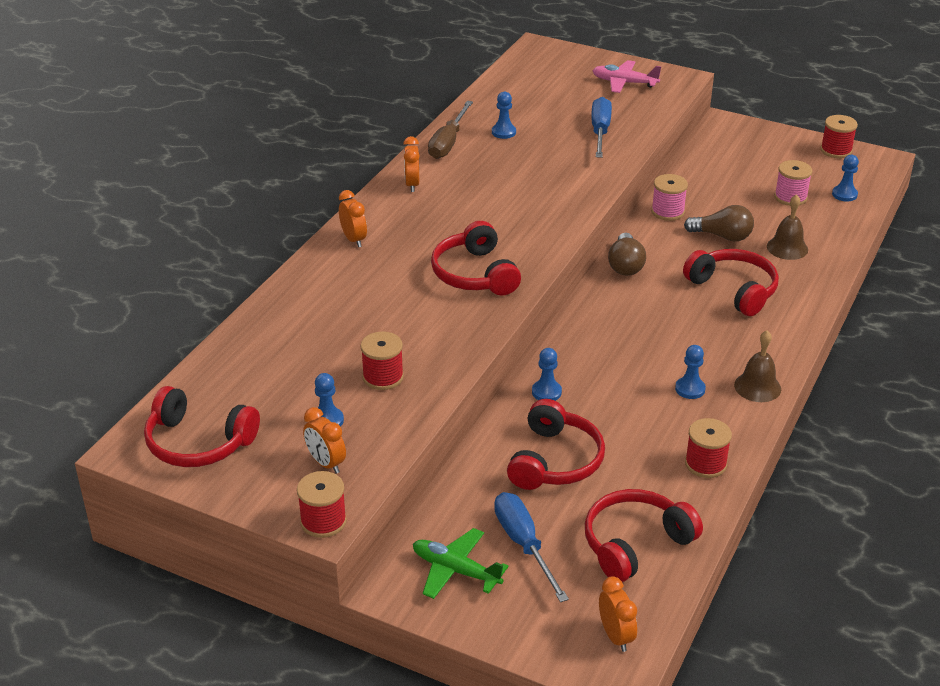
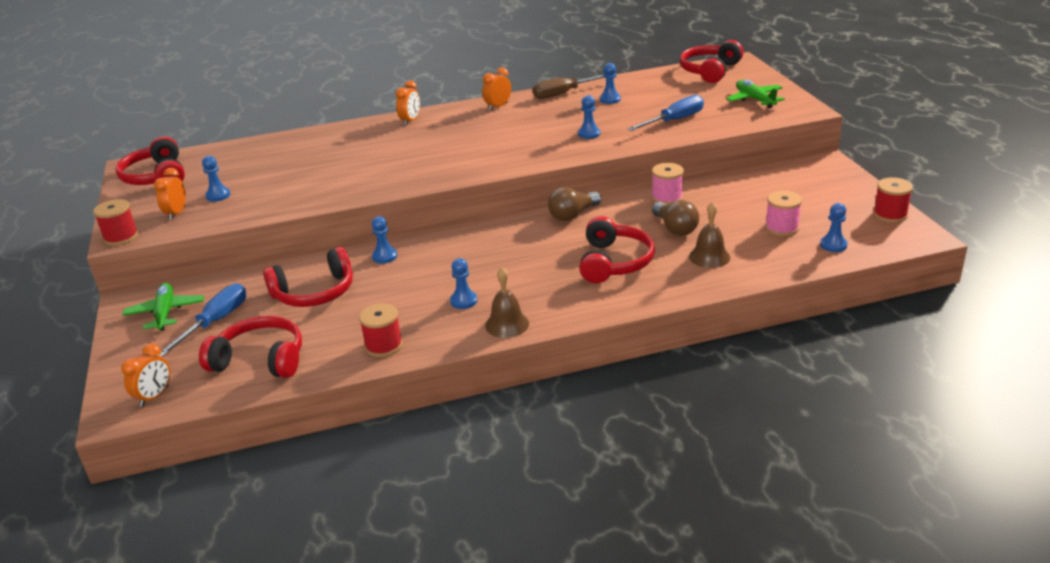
camera: 50 degrees right, 5 degrees down
red spool [360,331,404,390] -> none
red headphones [431,221,521,296] -> red headphones moved to [680,40,744,83]
pink plane [592,60,661,93] -> green plane [726,80,785,108]
none -> blue pawn [578,95,600,139]

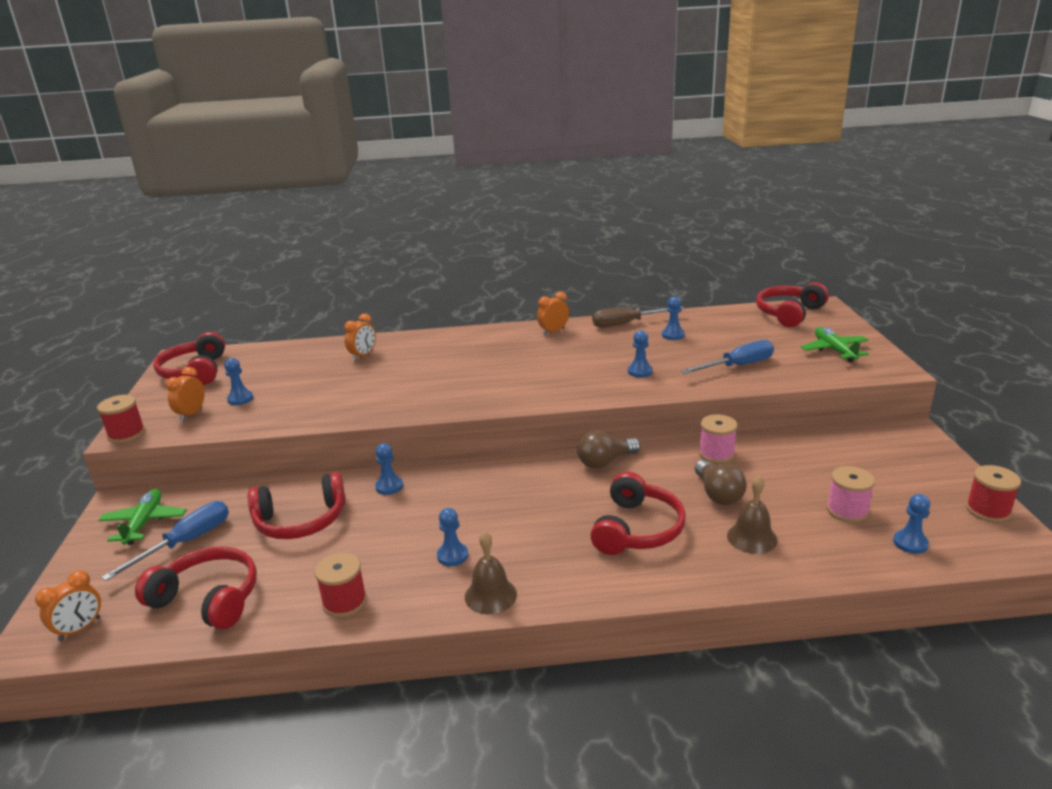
camera: 10 degrees right, 5 degrees down
orange clock [396,81,420,126] -> orange clock moved to [344,314,376,361]

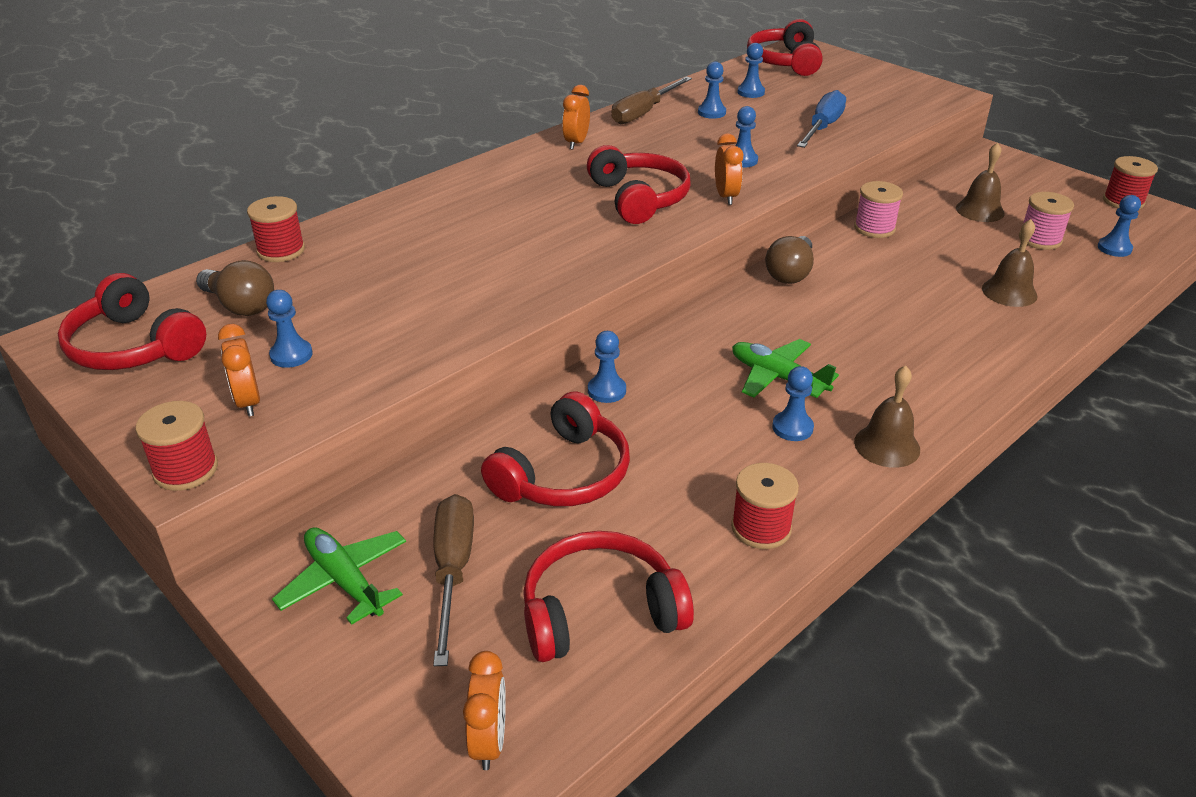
camera: 40 degrees left, 10 degrees up
blue screwdriver [101,501,229,581] -> brown screwdriver [433,494,474,666]
orange clock [344,314,376,361] -> orange clock moved to [715,134,743,205]
red headphones [590,472,686,555] -> red headphones moved to [587,145,691,224]
brown light bulb [695,460,747,505] -> brown light bulb moved to [196,260,274,316]
green plane [801,327,869,363] -> green plane moved to [732,339,839,398]
none -> red spool [247,196,305,262]
none -> blue pawn [737,43,765,98]
none -> brown bell [956,143,1005,222]

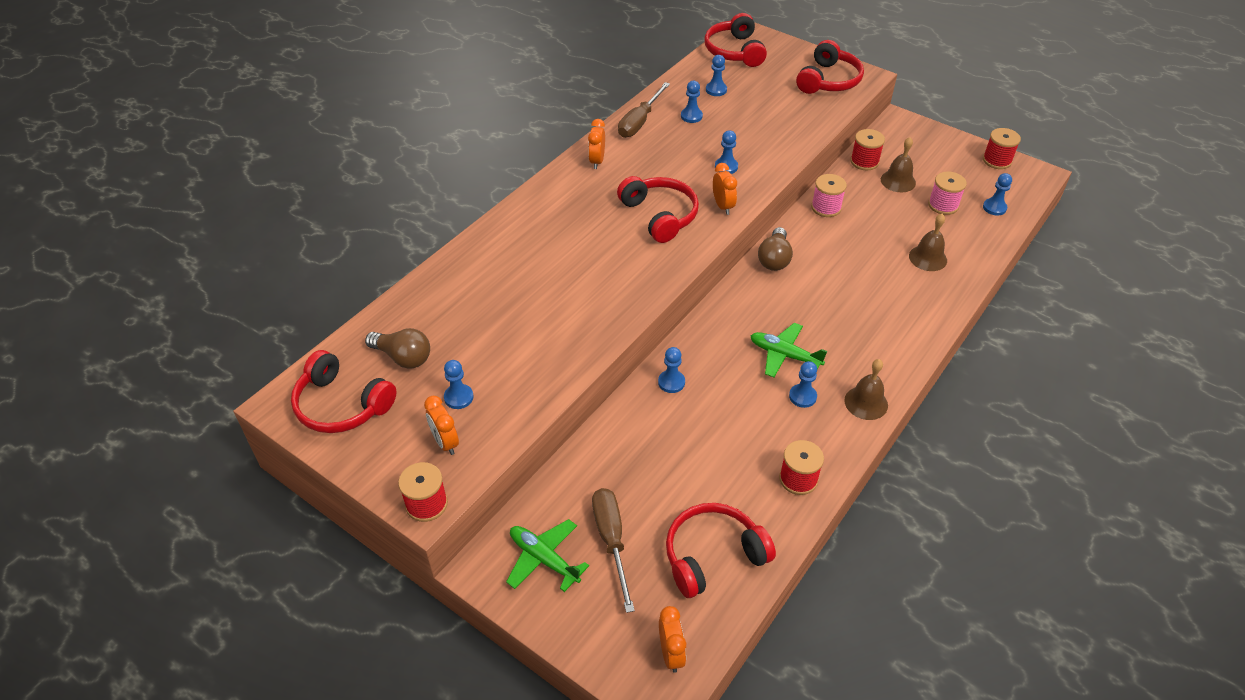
camera: 10 degrees left, 10 degrees up
red spool [247,196,305,262] -> red spool moved to [850,129,885,170]
red headphones [481,391,630,507] -> red headphones moved to [796,40,864,94]
blue screwdriver [797,90,846,148] -> none

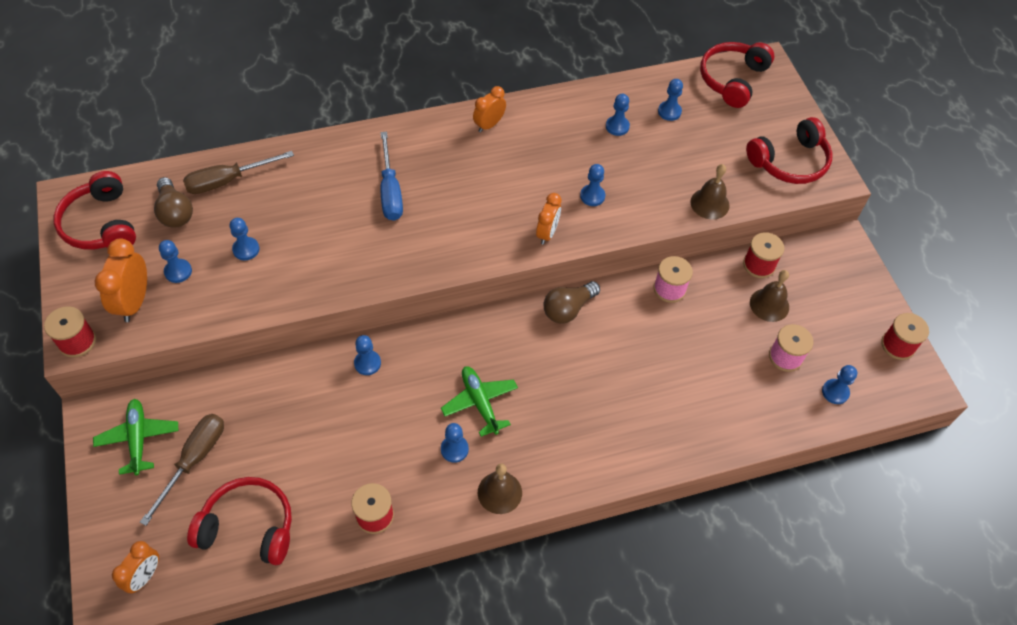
camera: 35 degrees right, 10 degrees up
orange clock [424,396,459,455] -> orange clock [95,239,147,322], size x1.51
red headphones [617,176,699,243] -> none
brown screwdriver [618,82,670,138] -> brown screwdriver moved to [183,151,294,194]
brown bell [909,214,947,271] -> brown bell moved to [690,164,730,219]
none -> blue pawn [230,218,259,260]
none -> blue screwdriver [381,132,403,221]

